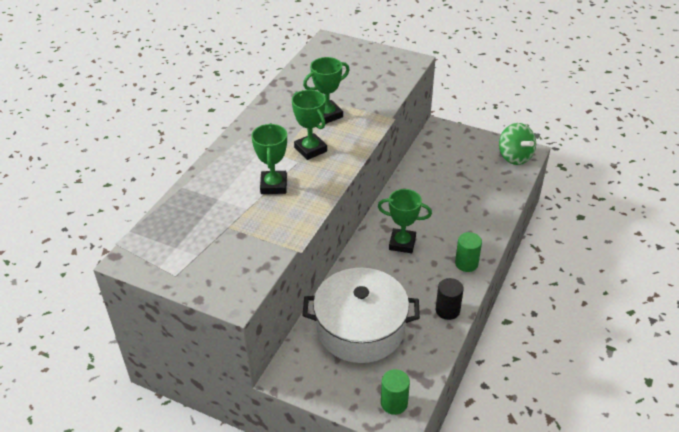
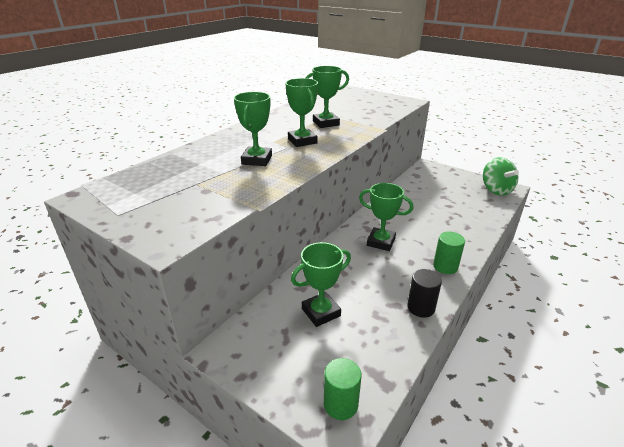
camera: 10 degrees right, 10 degrees down
white pot [302,268,420,363] -> green trophy [291,242,351,327]

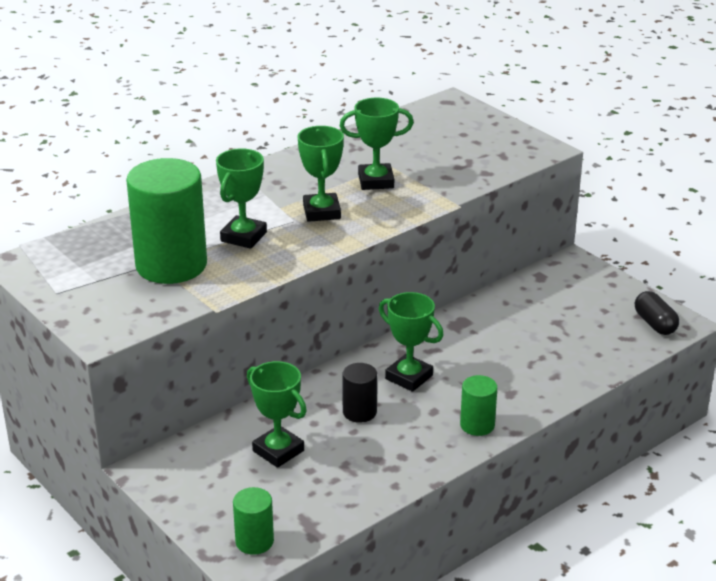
camera: 15 degrees right, 0 degrees up
green trophy [291,242,351,327] -> green trophy turned 60 degrees clockwise [247,361,307,468]
black cylinder [407,269,442,318] -> black cylinder moved to [342,363,377,423]
green spinning top [483,157,519,196] -> black capsule [635,291,679,335]
none -> green cylinder [126,158,207,284]

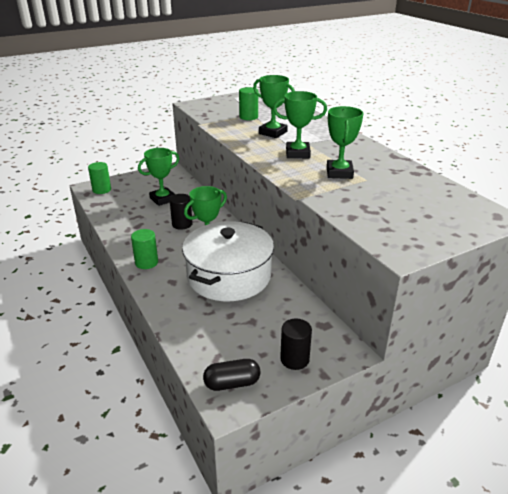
camera: 100 degrees right, 0 degrees up
green cylinder [126,158,207,284] -> green cylinder [239,87,258,120], size x0.48
none -> white pot [182,221,274,301]
none -> black cylinder [280,318,312,370]

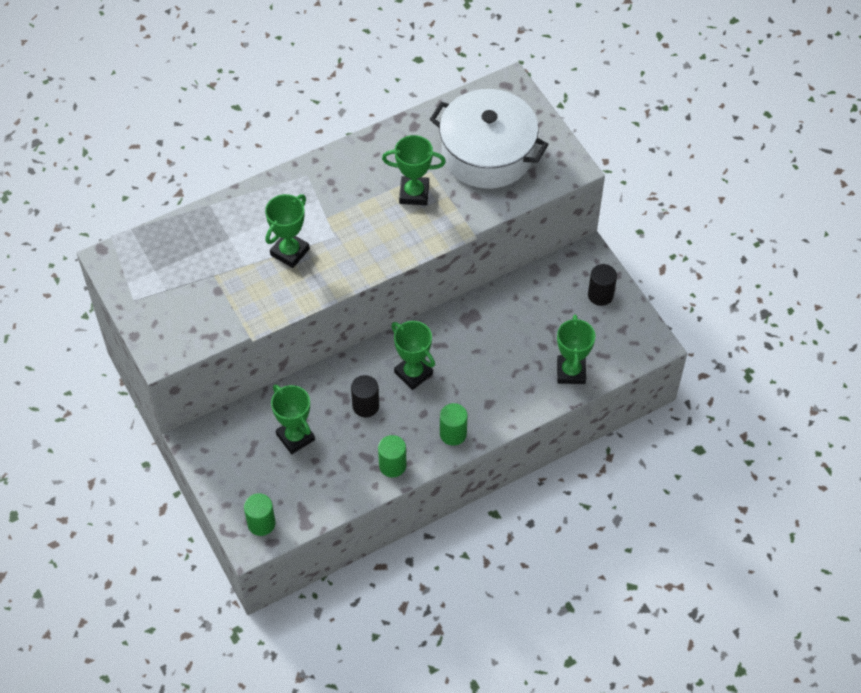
camera: 90 degrees left, 25 degrees up
white pot [182,221,274,301] -> white pot moved to [430,89,549,189]
black capsule [203,359,260,391] -> none
green cylinder [239,87,258,120] -> green cylinder moved to [378,435,407,478]
green trophy [273,91,327,158] -> green trophy moved to [557,314,595,384]

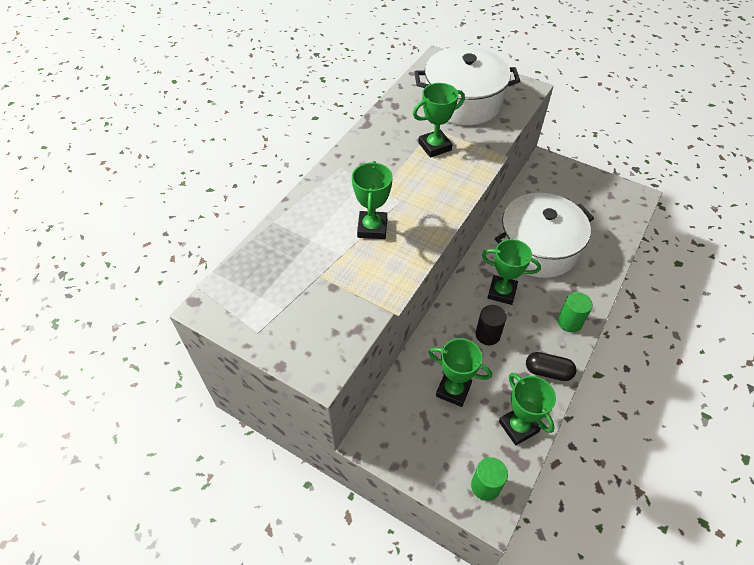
camera: 30 degrees left, 5 degrees down
green cylinder [378,435,407,478] -> black capsule [526,352,577,381]
green trophy [557,314,595,384] -> green trophy moved to [499,373,556,445]
black cylinder [588,264,617,306] -> none
none -> white pot [495,193,594,278]

